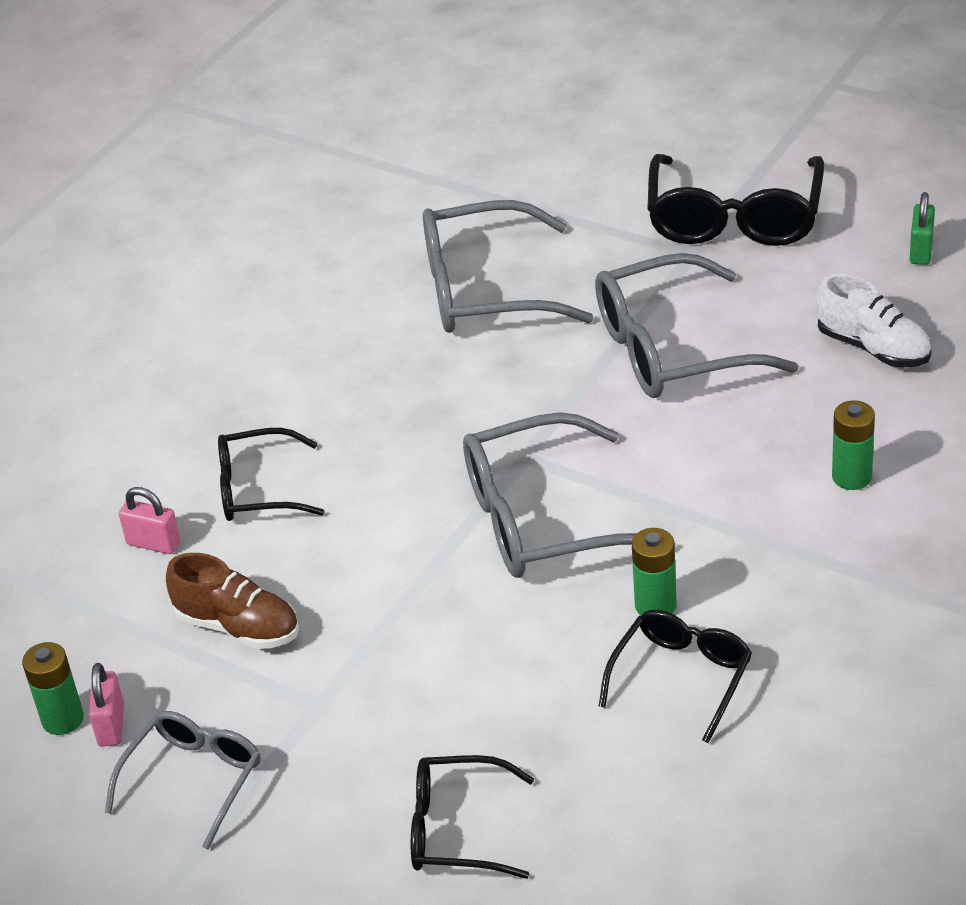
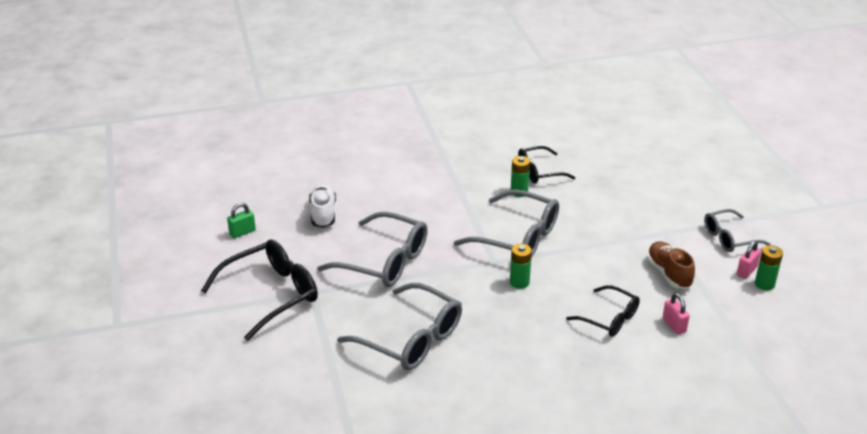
camera: 140 degrees left, 5 degrees down
black glasses [411,755,534,879] -> none
green battery [832,400,875,490] -> green battery moved to [510,244,532,289]

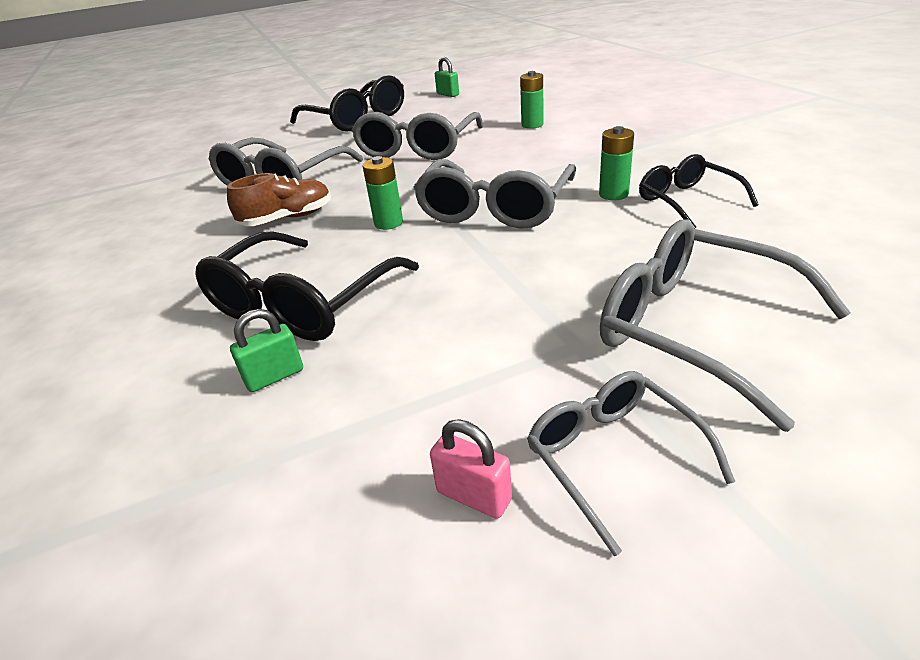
camera: 85 degrees right, 0 degrees up
white shoe [309,184,336,228] -> none
black glasses [566,285,640,337] -> black glasses [195,231,419,341], size x1.65
brown shoe [647,241,695,289] -> brown shoe moved to [227,173,331,226]
pink padlock [662,293,690,335] -> green padlock [230,309,303,392]
green battery [755,245,783,291] -> green battery moved to [520,71,543,129]
none -> grey glasses [600,220,851,432]

